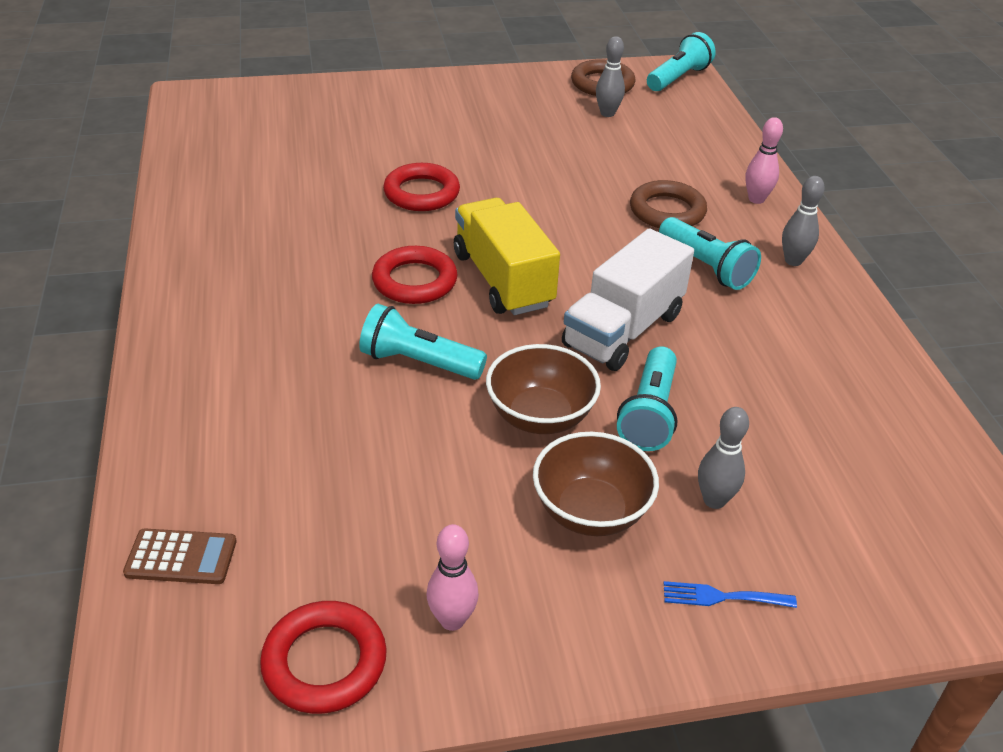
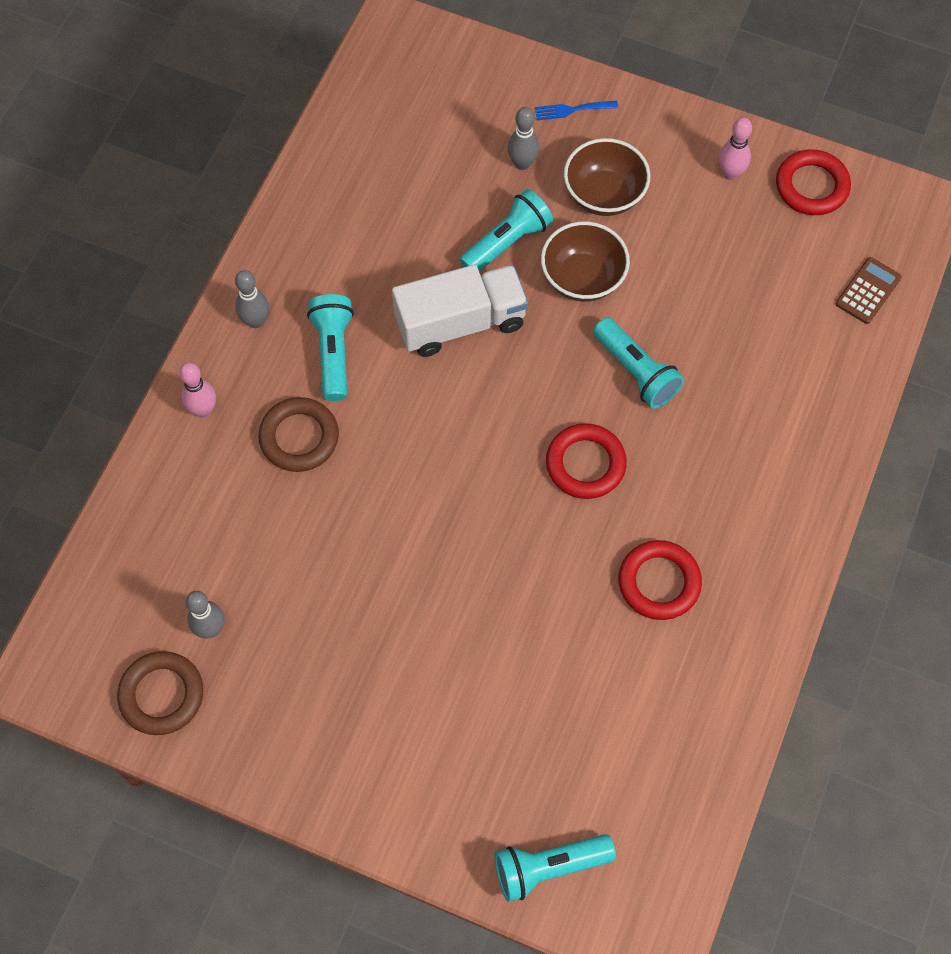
camera: 145 degrees left, 25 degrees up
brown calculator [123,528,237,584] -> brown calculator turned 90 degrees clockwise [836,257,902,324]
red ring [383,163,460,211] -> red ring moved to [618,540,702,620]
yellow truck [454,198,560,315] -> none
turquoise flashlight [647,32,716,91] -> turquoise flashlight moved to [495,834,616,902]
blue fork [664,581,797,608] -> blue fork turned 135 degrees clockwise [535,101,618,120]

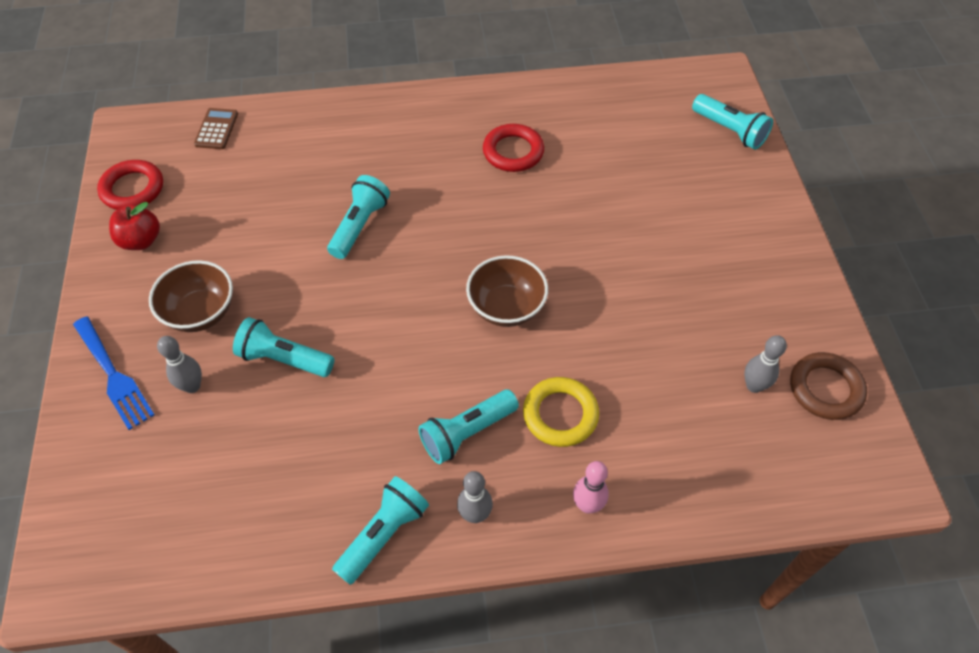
camera: 120 degrees left, 10 degrees down
brown ring [258,397,339,472] -> yellow ring [523,377,599,447]
white truck [392,265,528,357] -> none
blue fork [535,101,618,120] -> blue fork [73,316,154,430], size x1.75
brown bowl [541,221,630,302] -> brown bowl moved to [466,255,548,327]
red ring [546,423,627,499] -> none
pink bowling pin [718,118,752,180] -> red apple [109,202,160,250]
brown calculator [836,257,902,324] -> brown calculator turned 90 degrees clockwise [194,108,238,149]
none -> turquoise flashlight [332,476,429,585]

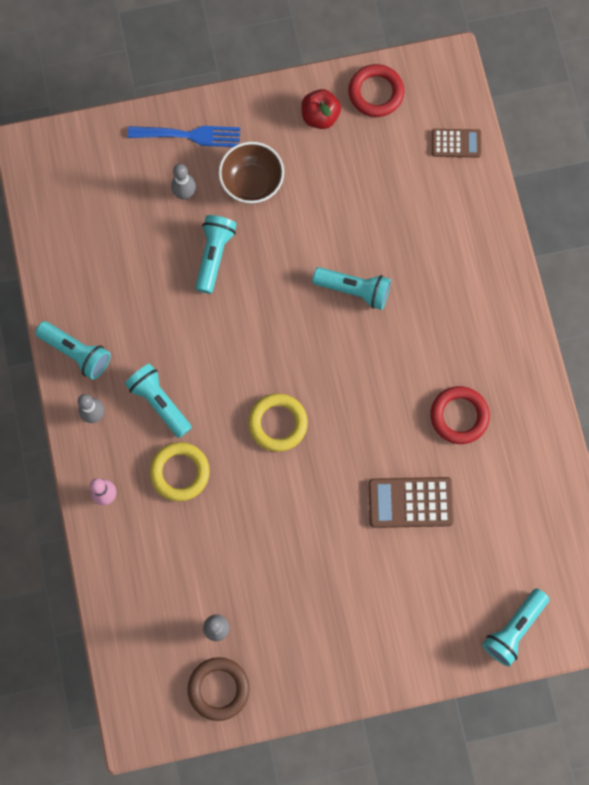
camera: 85 degrees right, 20 degrees up
blue fork [73,316,154,430] -> blue fork turned 135 degrees counterclockwise [128,126,240,147]
brown bowl [466,255,548,327] -> yellow ring [248,393,308,452]
none -> brown calculator [368,477,454,528]

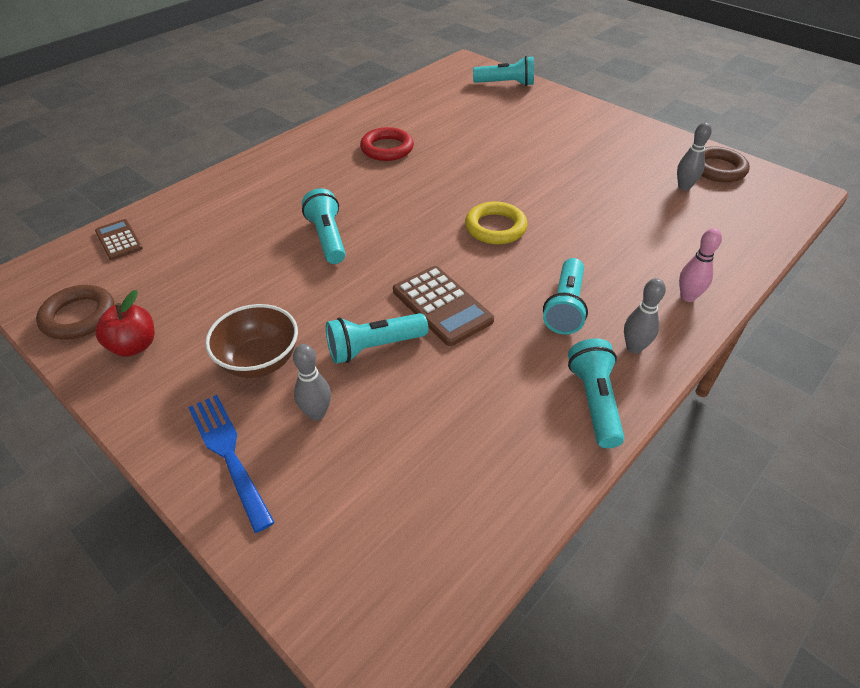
camera: 125 degrees left, 30 degrees down
yellow ring [150,442,210,501] -> none
red ring [348,64,404,117] -> brown ring [36,285,115,340]
brown calculator [368,477,454,528] -> brown calculator moved to [393,266,494,346]

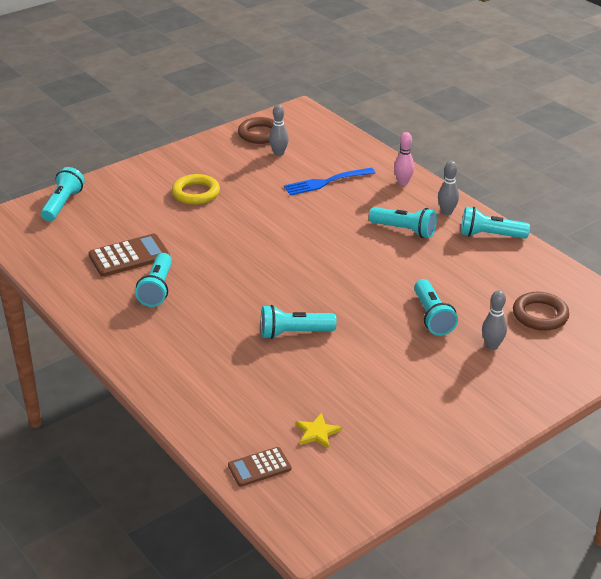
camera: 80 degrees left, 10 degrees down
brown ring [36,285,115,340] -> brown ring moved to [513,292,569,331]
red apple [95,290,155,357] -> none
blue fork [188,395,275,533] -> blue fork moved to [284,168,375,195]
brown bowl [205,304,298,378] -> none
red ring [360,127,414,161] -> turquoise flashlight [135,253,172,307]
brown calculator [393,266,494,346] -> brown calculator moved to [89,234,170,277]
yellow ring [465,201,528,244] -> yellow ring moved to [172,174,220,205]
none -> yellow star [296,413,342,449]

